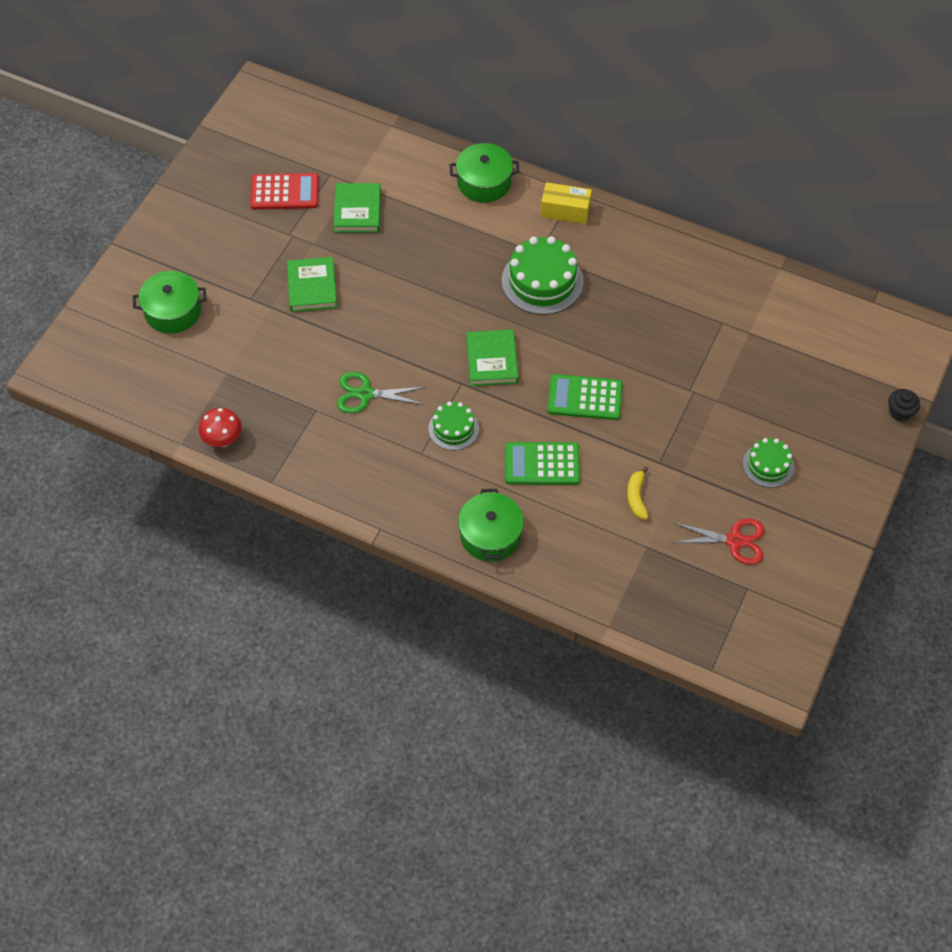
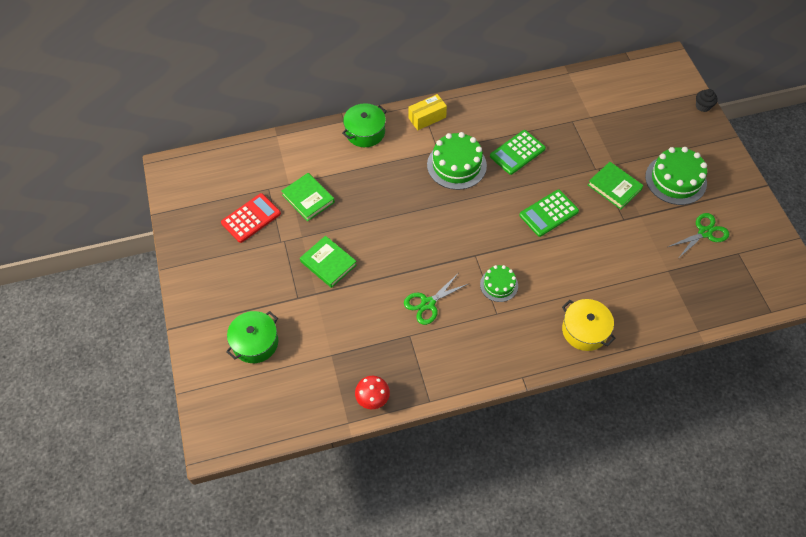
camera: 40 degrees left, 0 degrees up
green pot [458,489,524,561] -> yellow pot [562,299,616,351]
green book [467,330,519,386] -> green book moved to [588,162,644,209]
green calculator [505,442,580,485] -> green calculator moved to [490,130,546,175]
yellow banana [627,467,648,520] -> none
red scissors [671,519,764,565] -> green scissors [668,213,729,258]
green cake [743,438,794,488] -> green cake [645,147,707,205], size x1.71

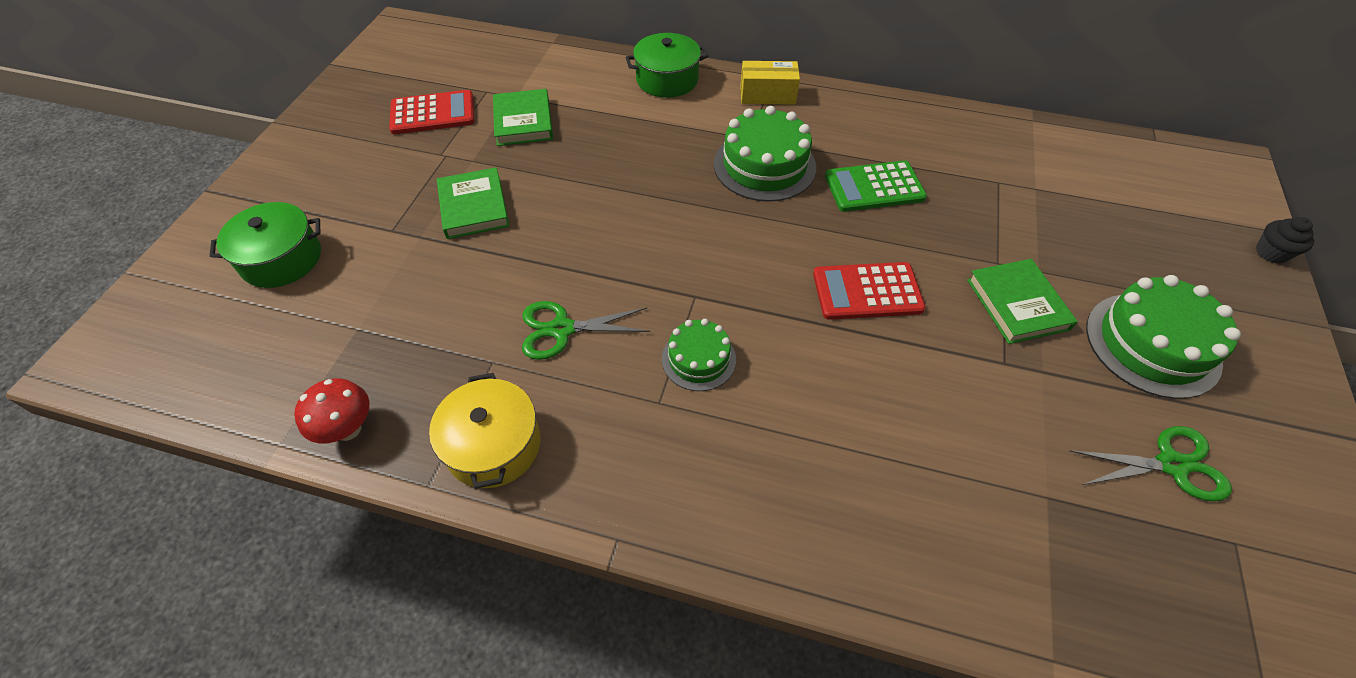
camera: 30 degrees right, 5 degrees down
green calculator [519,190,579,237] -> red calculator [813,262,926,320]
yellow pot [562,299,616,351] -> yellow pot moved to [429,373,540,489]

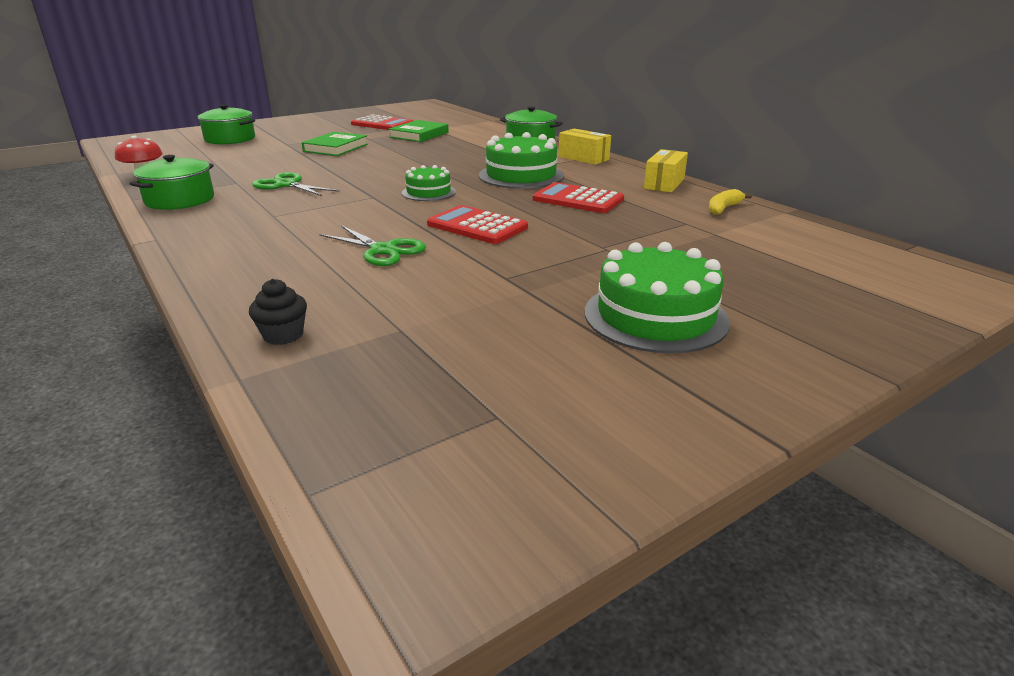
camera: 40 degrees right, 25 degrees down
yellow pot [429,373,540,489] -> green pot [130,155,214,210]
green cake [662,319,736,391] -> green cake moved to [402,165,456,201]
green calculator [825,160,927,212] -> red calculator [533,182,624,213]
green book [967,259,1078,344] -> none
green scissors [1070,426,1232,501] -> green scissors moved to [319,225,426,266]
black cupcake [1256,217,1314,264] -> black cupcake moved to [249,279,307,345]
none -> yellow box [644,149,688,192]
none -> yellow banana [709,189,752,215]

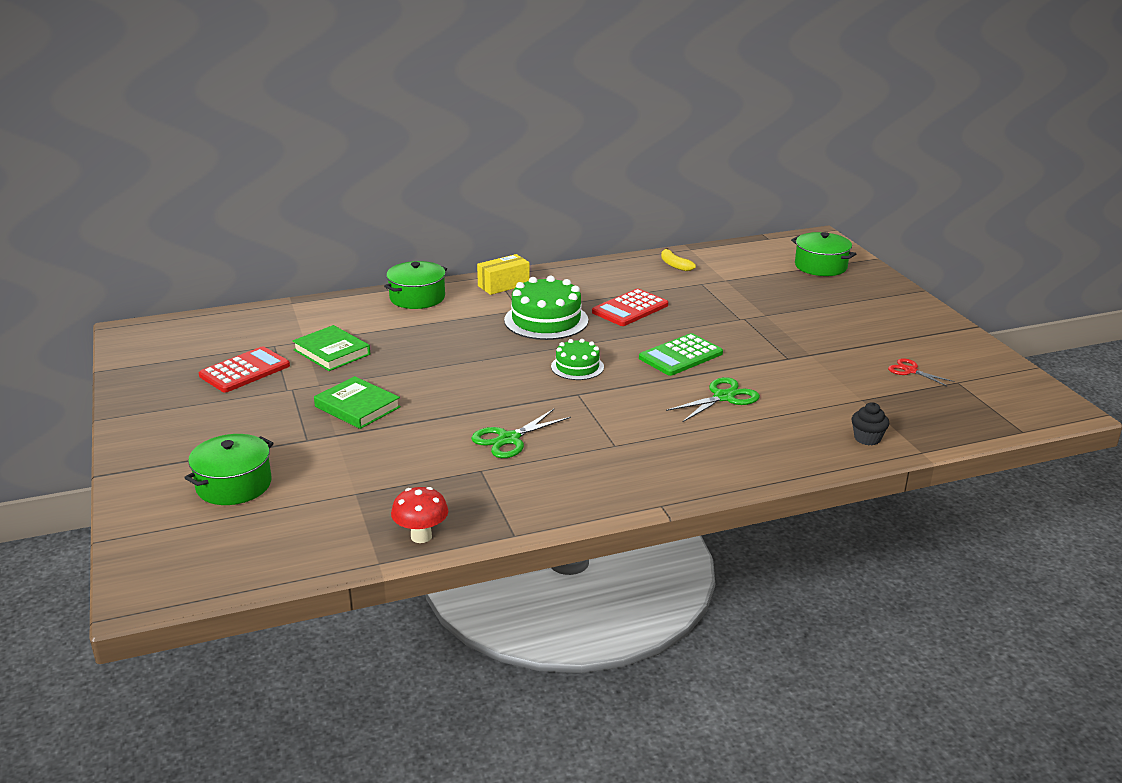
camera: 75 degrees left, 0 degrees up
green pot [130,155,214,210] -> green pot moved to [791,232,856,276]
red calculator [427,205,528,244] -> green calculator [639,333,723,376]
green cake [585,242,730,354] -> none
yellow box [644,149,688,192] -> none
none -> red scissors [888,358,954,387]

